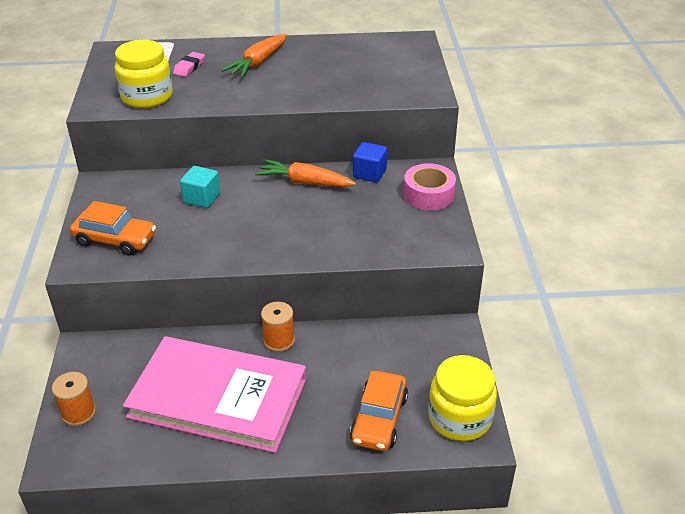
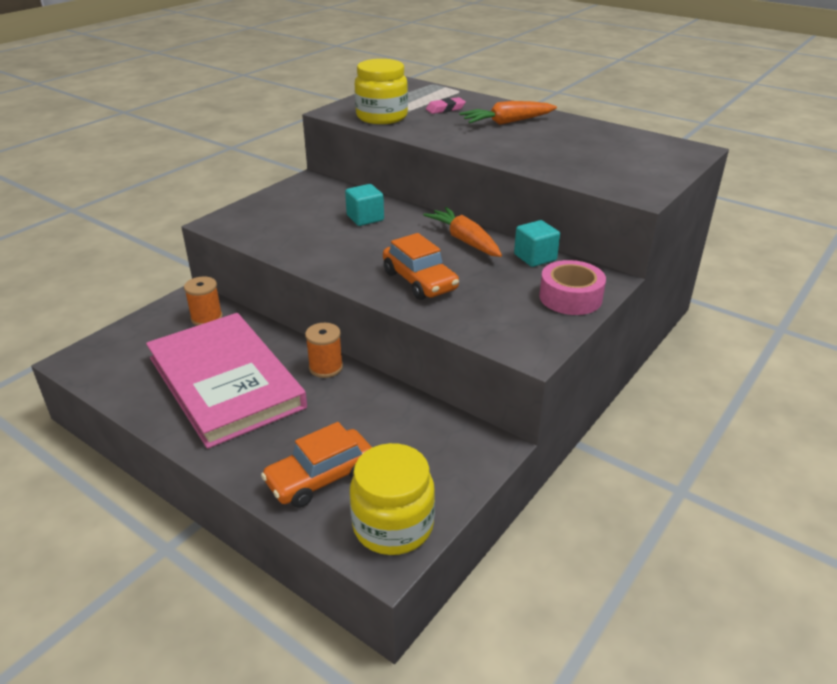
camera: 40 degrees right, 5 degrees down
orange spool [52,372,96,426] -> orange spool moved to [184,276,223,326]
orange car [70,201,156,256] -> orange car moved to [383,233,459,300]
blue cube [353,142,387,183] -> turquoise cube [514,220,560,267]

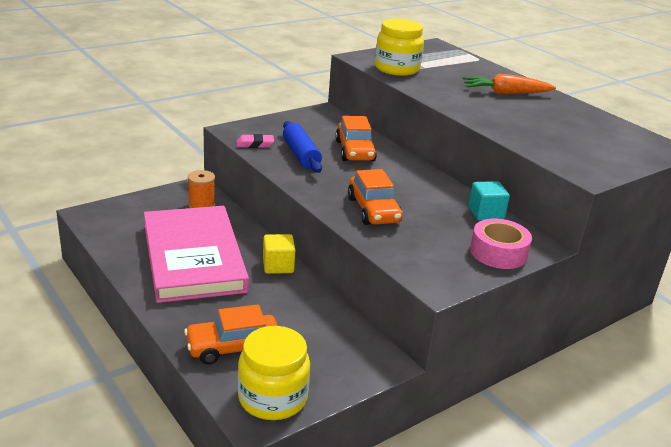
camera: 15 degrees right, 5 degrees down
orange spool [305,323,343,378] -> yellow cube [263,234,296,274]
turquoise cube [345,184,384,226] -> orange car [335,116,377,161]
orange carrot [423,207,502,257] -> none
pink eraser [426,97,466,114] -> pink eraser moved to [236,134,274,148]
none -> blue rolling pin [283,121,322,173]

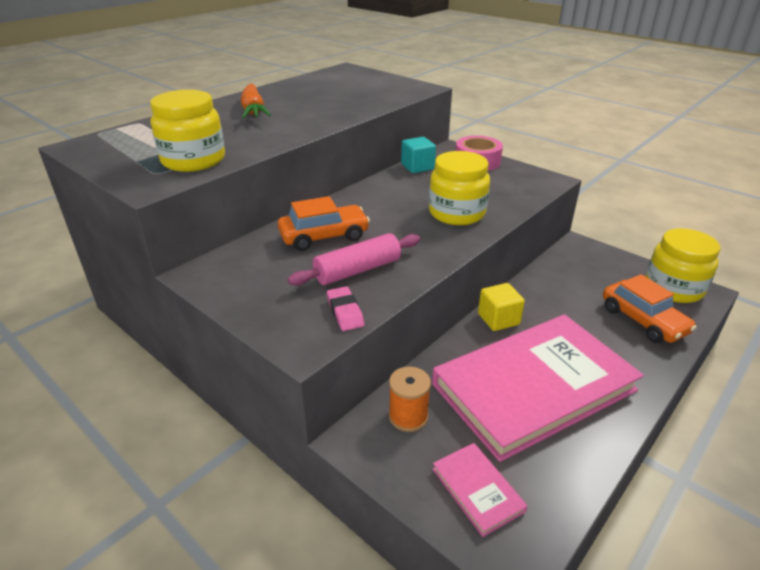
camera: 100 degrees left, 5 degrees up
blue rolling pin [283,121,322,173] -> pink rolling pin [288,233,420,286]
orange car [348,169,402,225] -> yellow jar [429,151,490,225]
none -> pink book [433,443,527,537]

